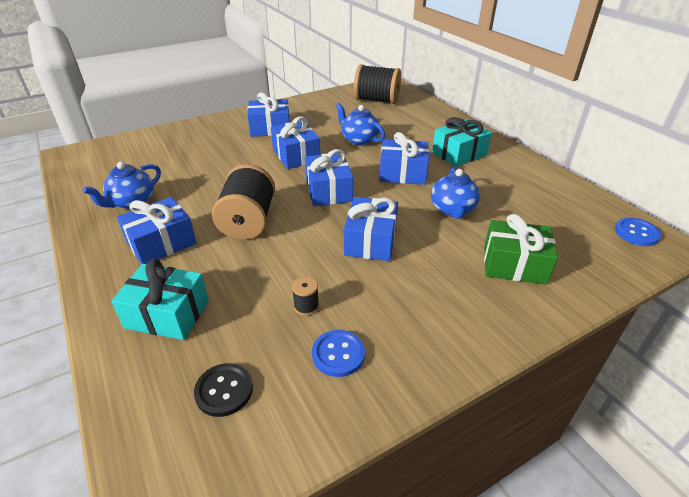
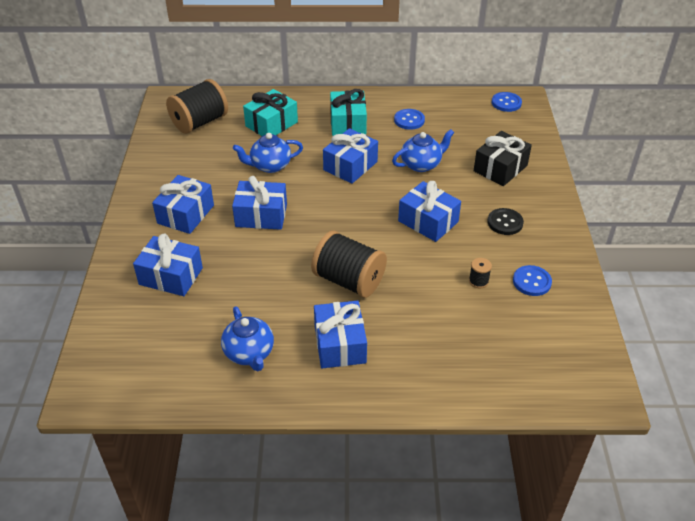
camera: 60 degrees left, 5 degrees up
turquoise gift [111,259,209,340] -> turquoise gift moved to [243,89,298,136]
black button [194,363,253,417] -> black button moved to [487,208,524,235]
blue gift [305,149,353,206] -> blue gift moved to [133,233,203,296]
blue teapot [431,168,480,219] -> blue teapot turned 60 degrees counterclockwise [392,129,454,172]
green gift [484,214,558,285] -> black gift [474,131,532,186]
none -> blue button [394,109,425,130]

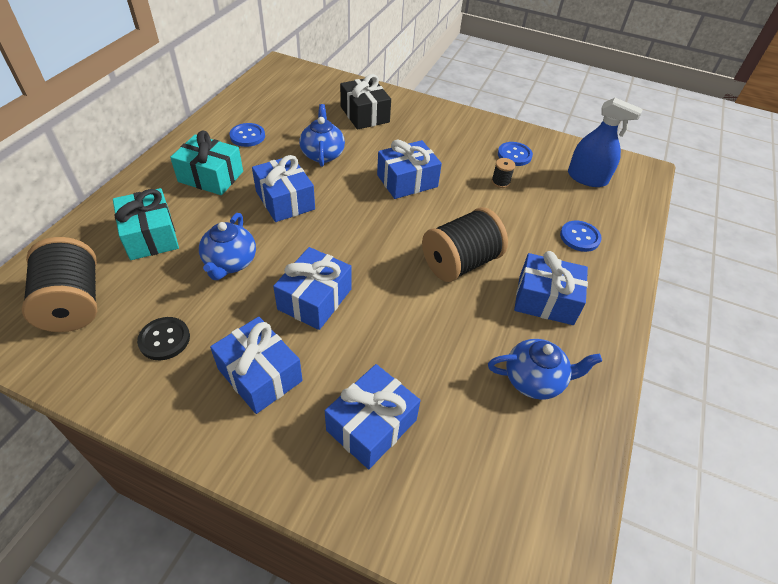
camera: 70 degrees left, 5 degrees up
black button [487,208,524,235] -> black button moved to [137,317,190,360]
blue button [492,92,522,112] -> blue button moved to [560,221,602,252]
none -> blue spray bottle [568,98,643,187]

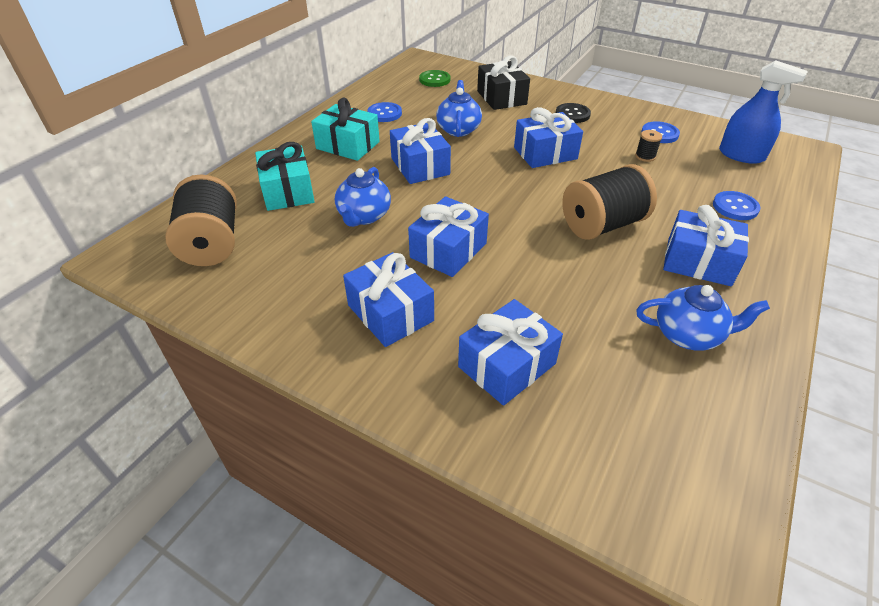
camera: 10 degrees right, 5 degrees down
black button [137,317,190,360] -> black button moved to [556,103,591,123]
none -> green button [419,70,450,87]

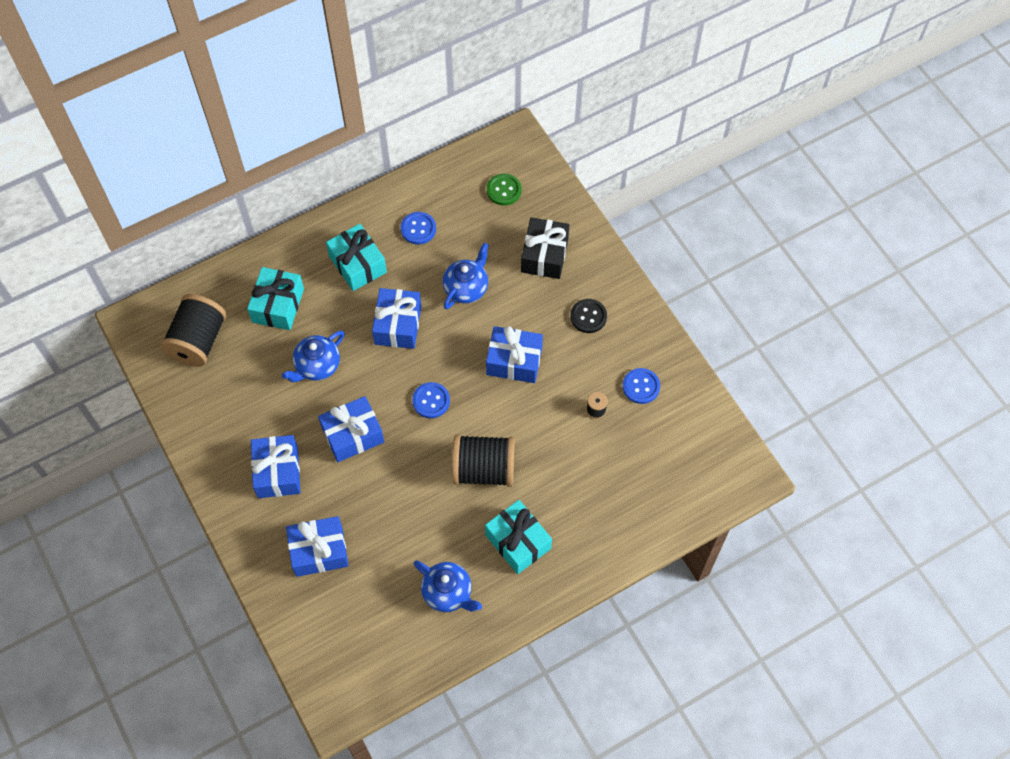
camera: 30 degrees right, 20 degrees up
blue gift [663,205,749,286] -> turquoise gift [485,500,552,574]
blue button [713,191,761,220] -> blue button moved to [412,382,450,418]
blue spray bottle [719,60,808,164] -> none

